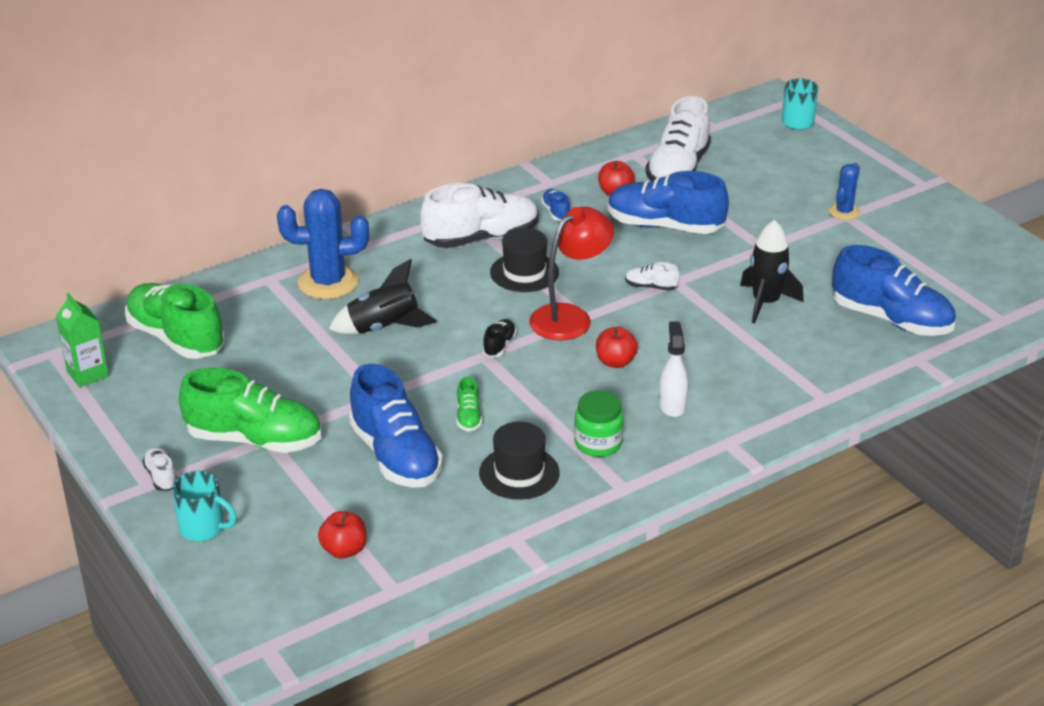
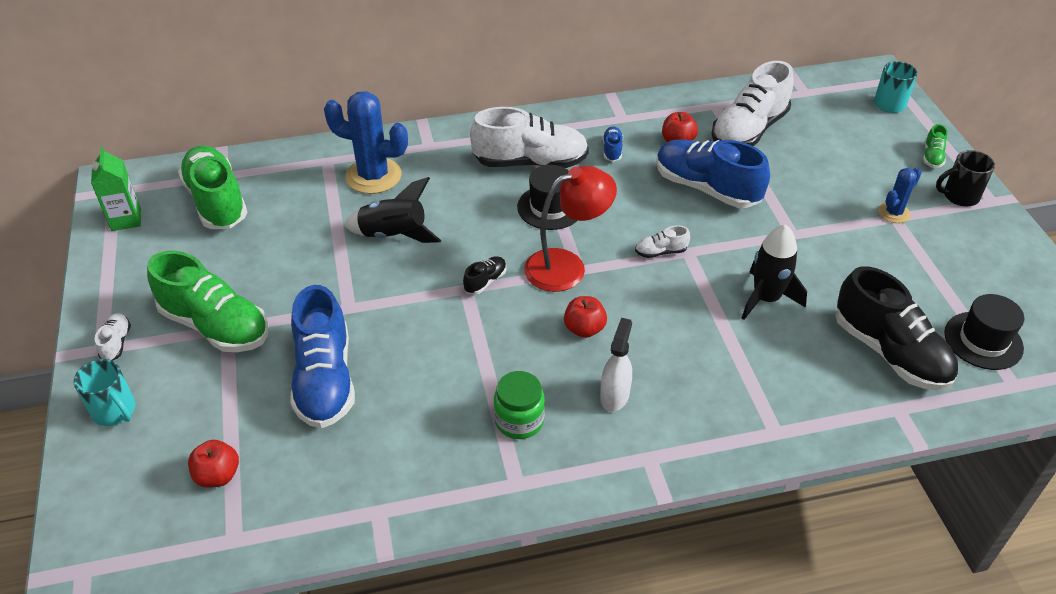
camera: 20 degrees right, 10 degrees up
green shoe [456,377,482,432] -> green shoe moved to [923,124,948,168]
black hat [479,422,560,500] -> black hat moved to [944,294,1024,370]
white shoe [625,262,680,291] -> white shoe turned 45 degrees counterclockwise [635,225,690,258]
blue shoe [832,245,956,336] -> black shoe [835,266,958,391]
none -> black mug [936,150,995,207]

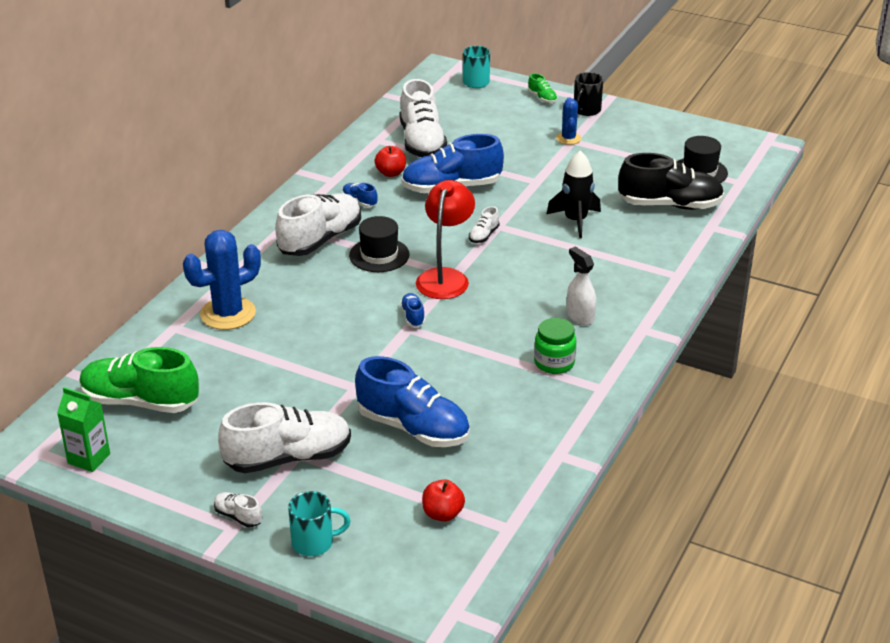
camera: 50 degrees left, 10 degrees down
green shoe [147,251,268,352] -> white shoe [218,402,351,473]
black rocket [344,177,441,243] -> none
black shoe [463,256,506,295] -> blue shoe [400,293,425,327]
red apple [564,296,607,338] -> none

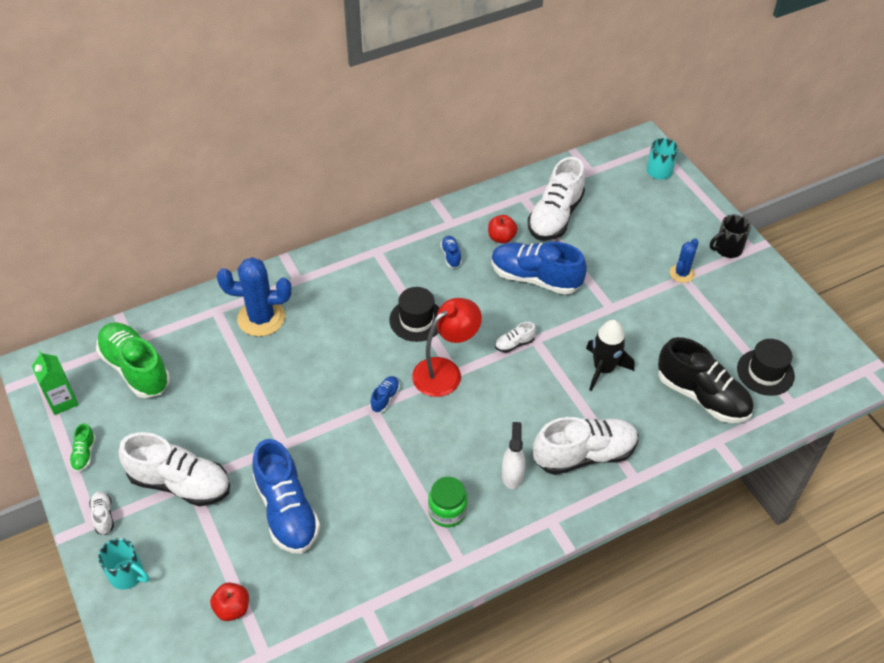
camera: 35 degrees right, 15 degrees up
white shoe [275,193,361,256] -> white shoe moved to [533,417,638,475]
green shoe [528,73,557,103] -> green shoe moved to [69,423,96,472]

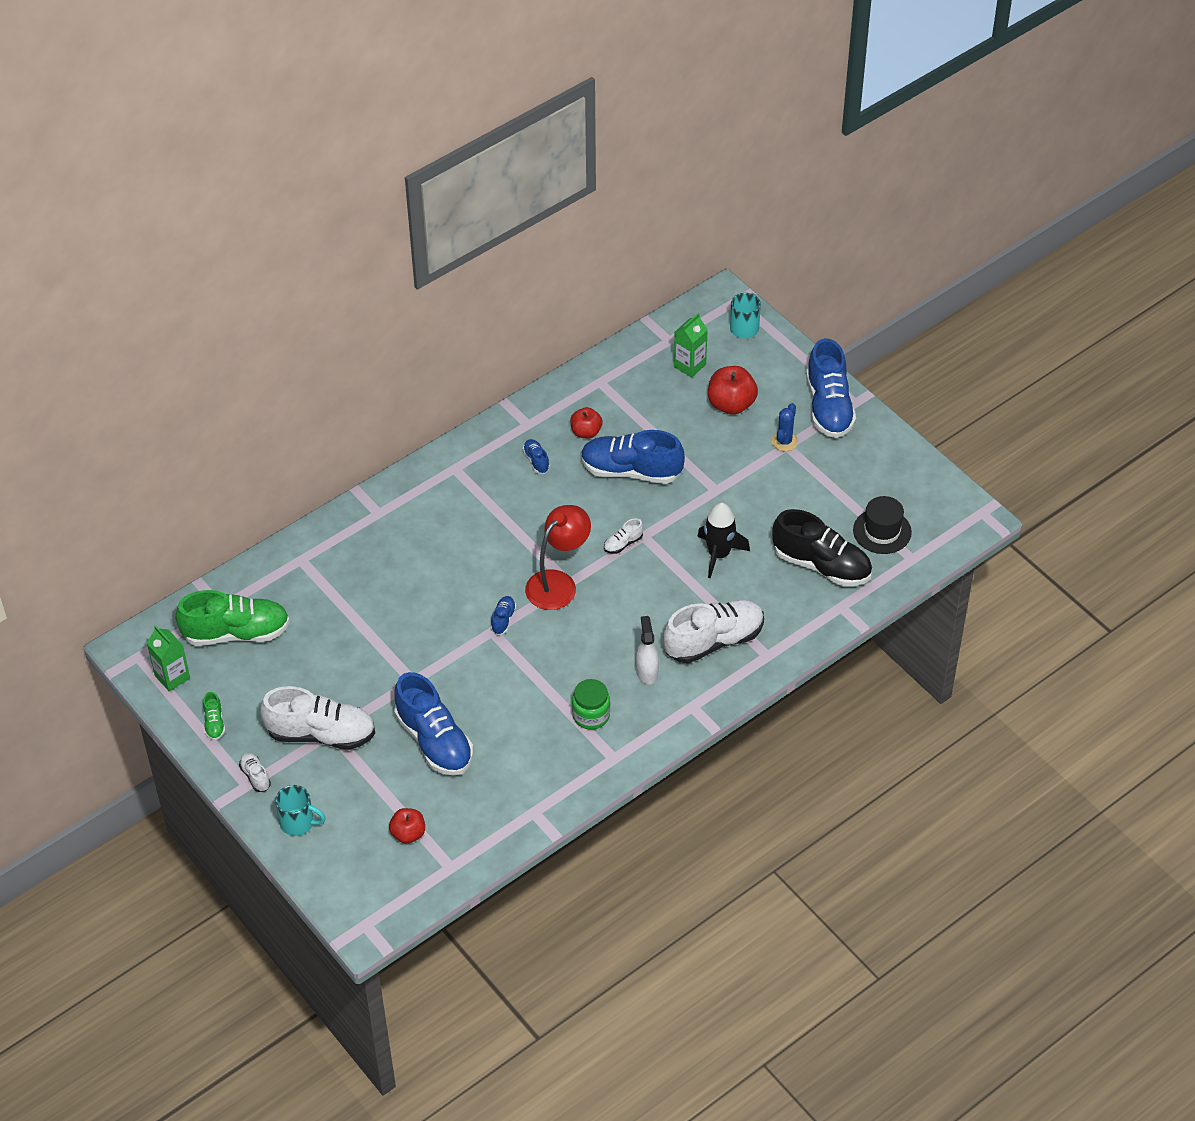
camera: 10 degrees left, 0 degrees up
green shoe [96,322,170,398] -> green shoe turned 135 degrees clockwise [175,590,290,646]
blue cactus [217,257,292,337] -> none
black hat [389,287,439,342] -> none
white shoe [527,157,585,240] -> none
black mug [710,214,751,258] -> blue shoe [806,338,856,438]
none -> green carton [674,313,708,378]
none -> red apple [708,366,758,415]

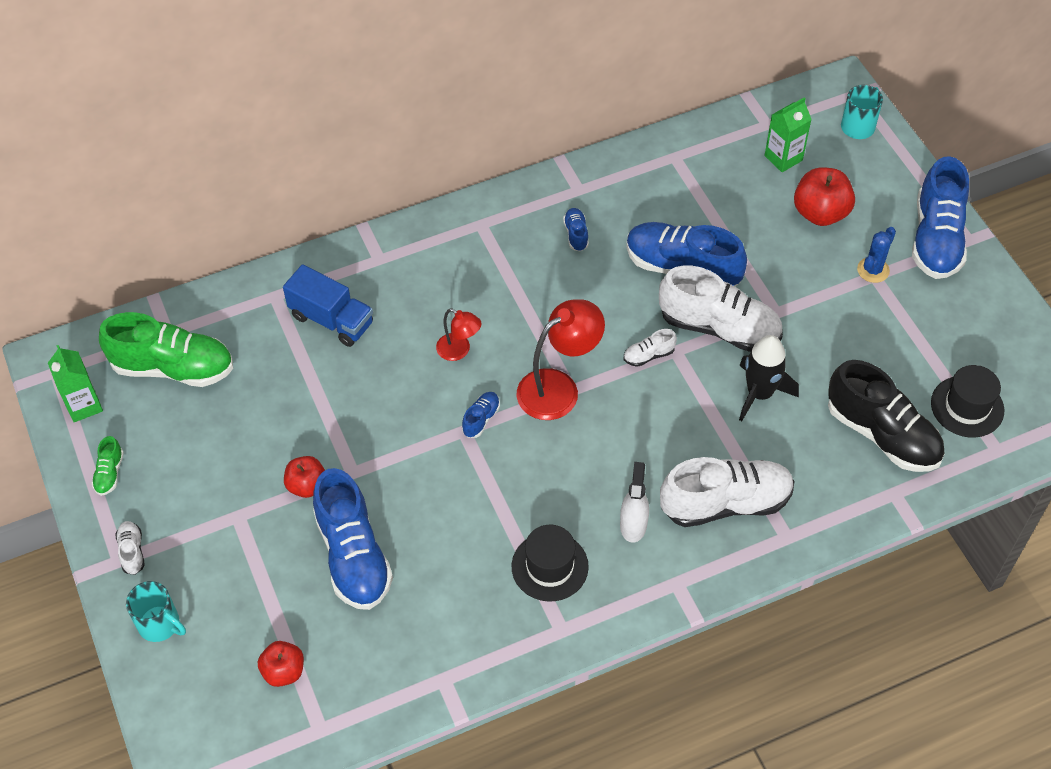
camera: 15 degrees right, 5 degrees up
white shoe [260,686,375,750] -> white shoe moved to [659,265,783,352]
red apple [570,407,602,439] -> red apple moved to [284,456,325,498]
green jar [572,679,610,730] -> black hat [512,525,589,602]
none -> blue truck [283,264,373,347]
none -> red lamp [436,308,482,361]

